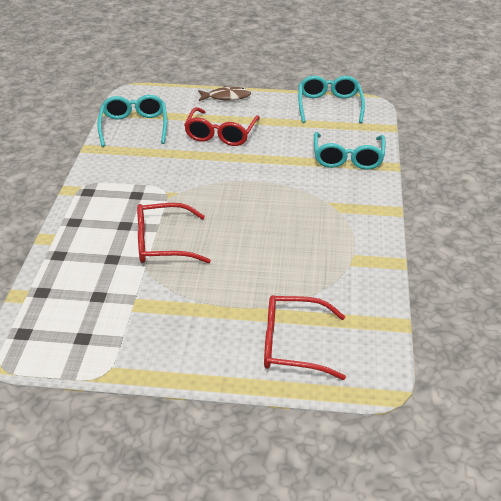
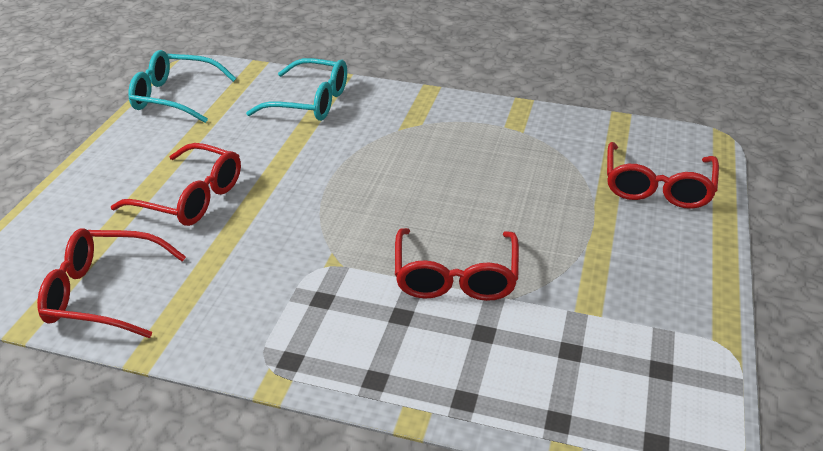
camera: 80 degrees left, 0 degrees up
turquoise glasses [97,95,167,147] -> red glasses [37,228,186,338]
brown fish [198,86,251,101] -> none

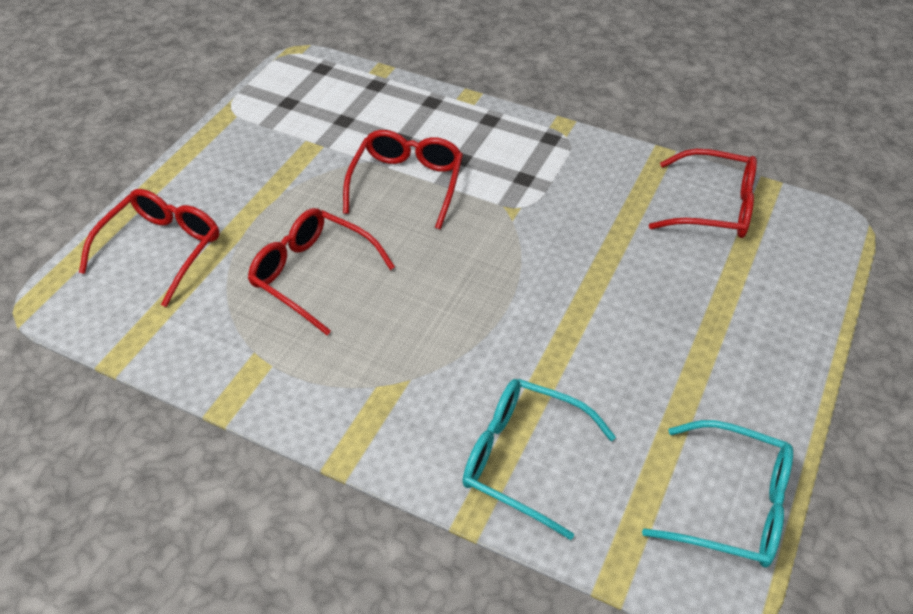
camera: 170 degrees left, 10 degrees up
red glasses [111,143,241,226] -> red glasses moved to [248,208,395,335]

